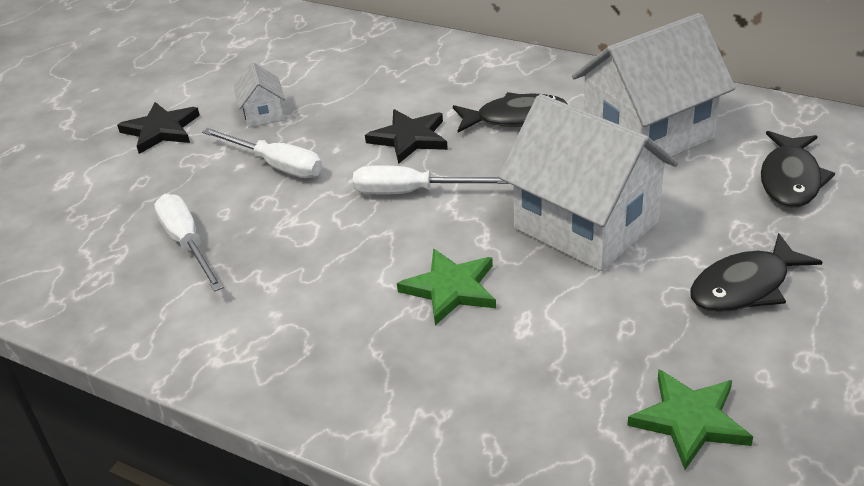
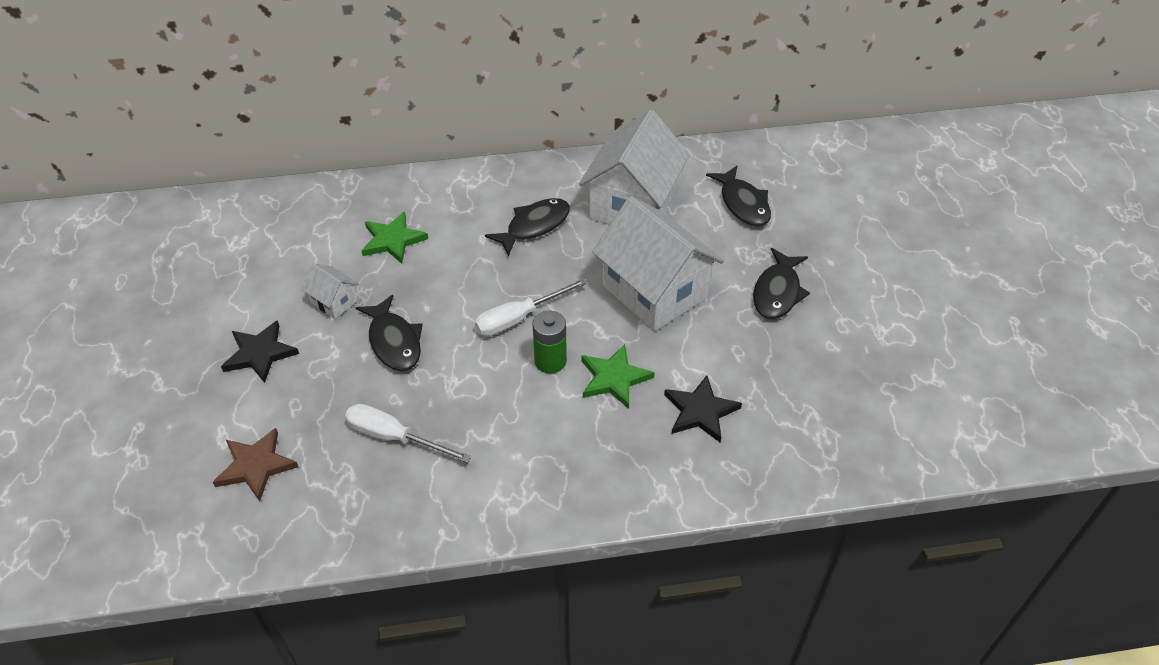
camera: 40 degrees left, 10 degrees up
white screwdriver [202,128,322,178] -> black fish [356,295,423,371]
black star [365,109,448,164] -> black star moved to [664,375,742,442]
white house [498,94,678,271] -> white house turned 45 degrees clockwise [592,196,724,331]
green star [627,369,753,470] -> green star moved to [362,212,428,263]
none -> brown star [213,428,298,501]
none -> green battery [532,310,567,374]

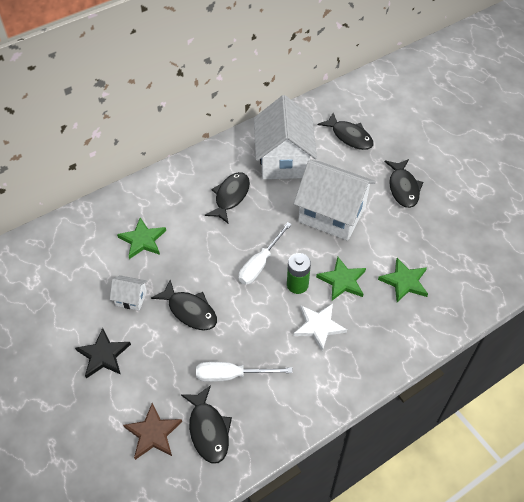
camera: 25 degrees left, 5 degrees up
black star [664,375,742,442] -> green star [378,258,428,302]
none -> black fish [181,385,232,464]
none -> white star [294,304,347,352]

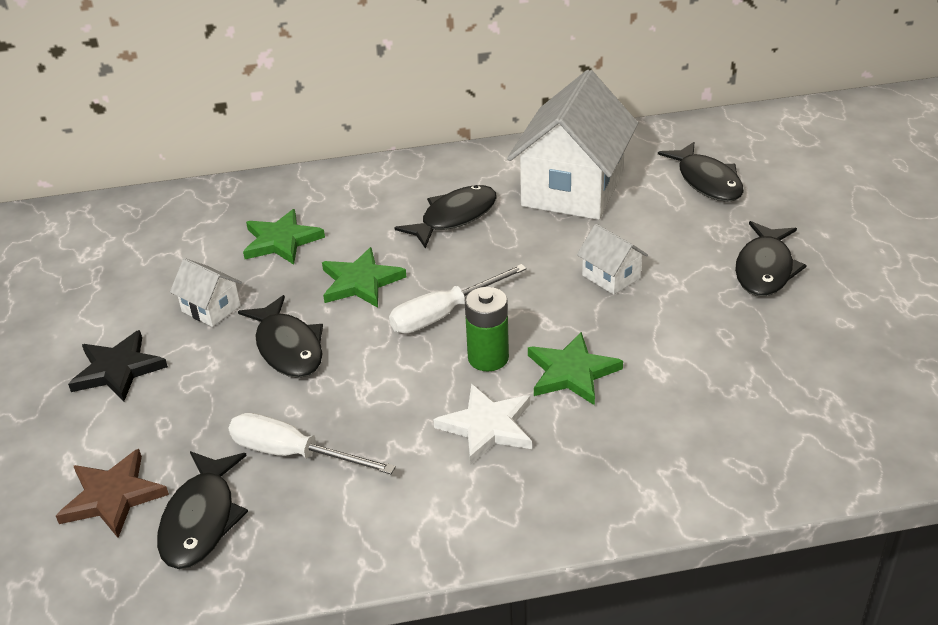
camera: 25 degrees right, 15 degrees down
white house [294,160,376,241] -> white house [577,224,648,295], size x0.44
green star [378,258,428,302] -> green star moved to [322,247,406,308]

